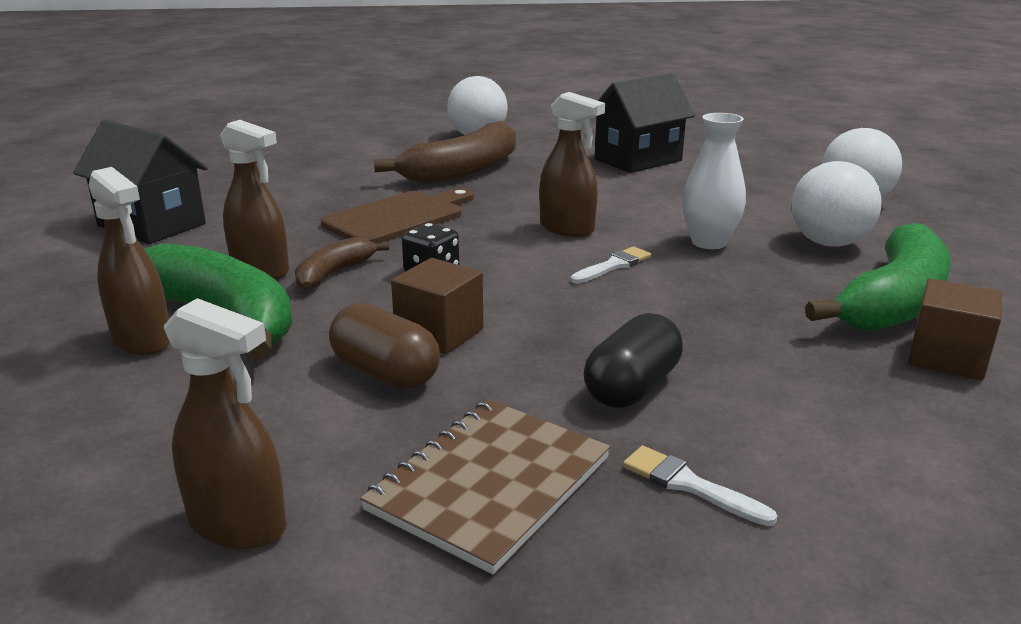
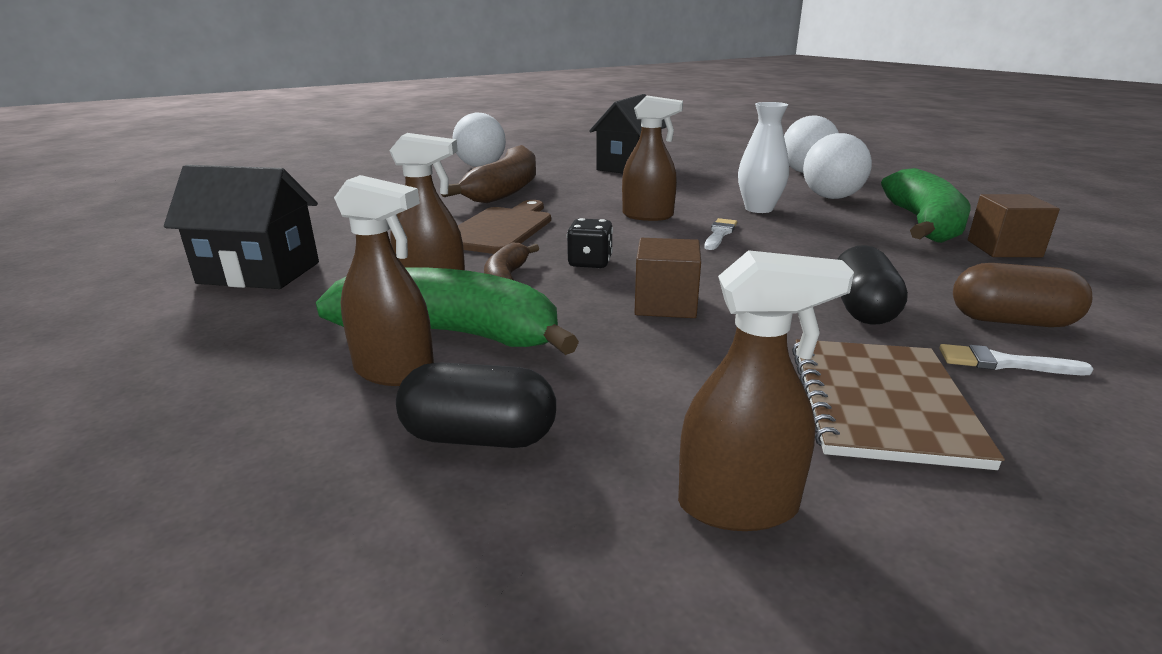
camera: 25 degrees left, 0 degrees up
brown capsule [329,303,440,389] -> brown capsule moved to [953,263,1093,327]
none -> black capsule [396,362,556,448]

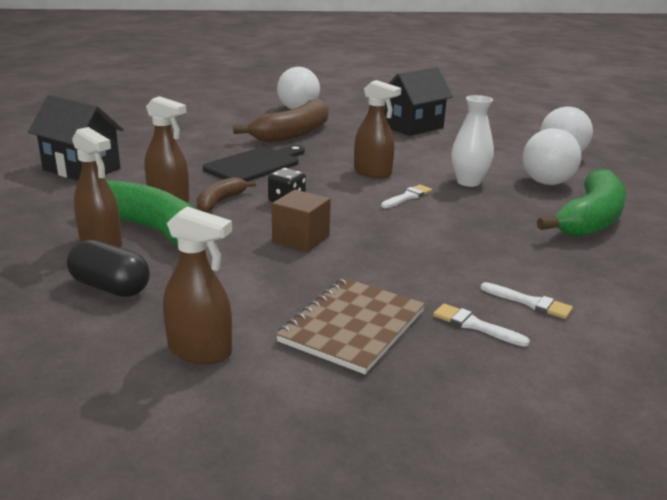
camera: 20 degrees right, 0 degrees up
brown cutting board [458,200,551,254] -> black cutting board [203,145,305,182]
black capsule [837,245,908,325] -> none
brown capsule [953,263,1093,327] -> white brush [481,282,573,319]
brown cube [968,194,1060,257] -> none

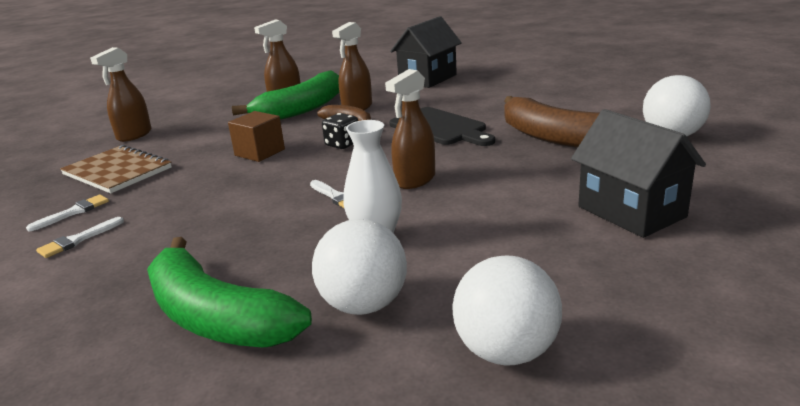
camera: 100 degrees right, 0 degrees up
black capsule [67,240,150,297] -> none

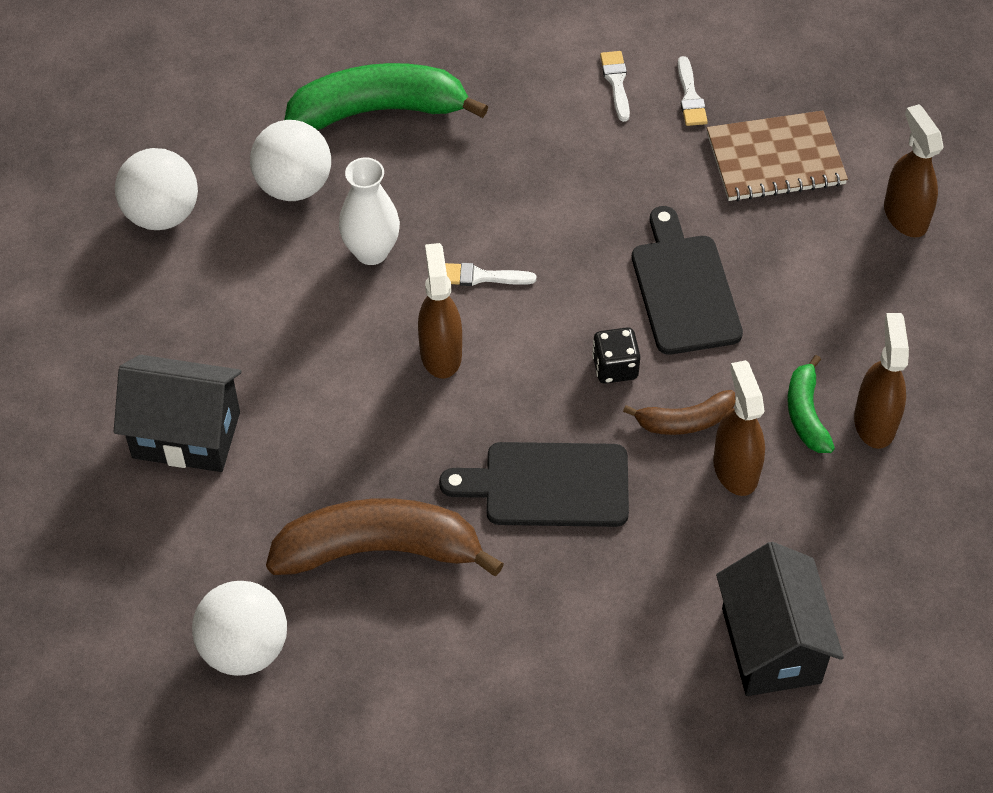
camera: 130 degrees right, 30 degrees up
brown cube [228,111,285,162] -> black cutting board [632,206,743,355]
green banana [232,70,339,120] -> green banana [788,355,835,453], size x0.51

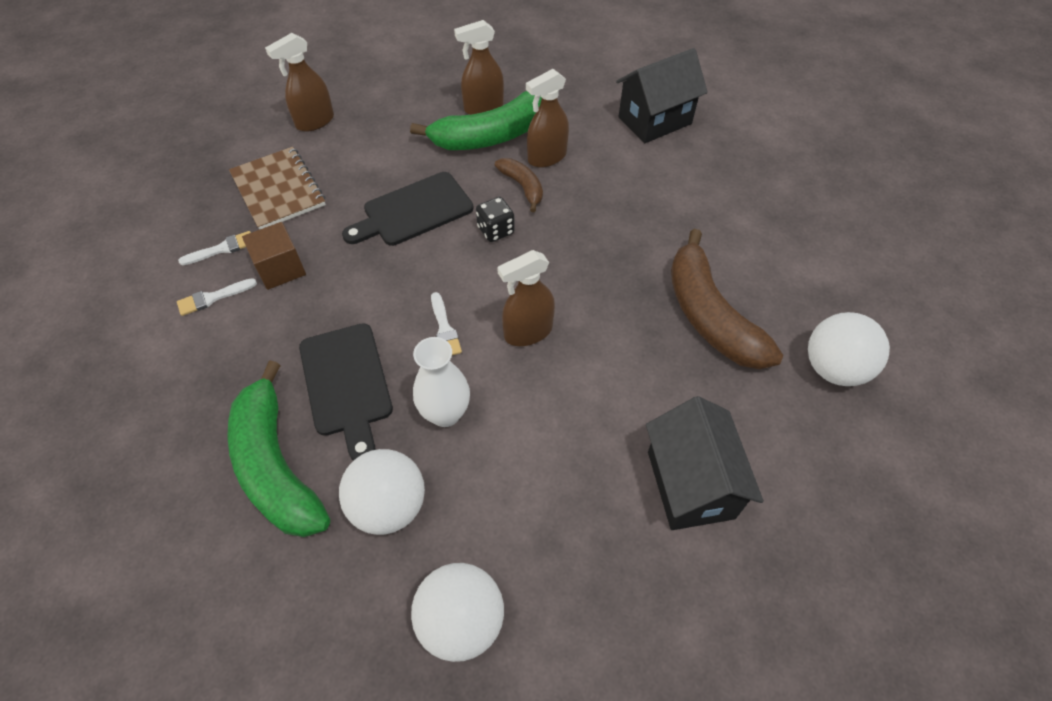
camera: 110 degrees left, 0 degrees up
black cutting board [439,442,629,527] -> black cutting board moved to [299,323,393,461]
green banana [788,355,835,453] -> green banana [410,91,542,150], size x1.95
none -> brown cube [242,222,306,290]

